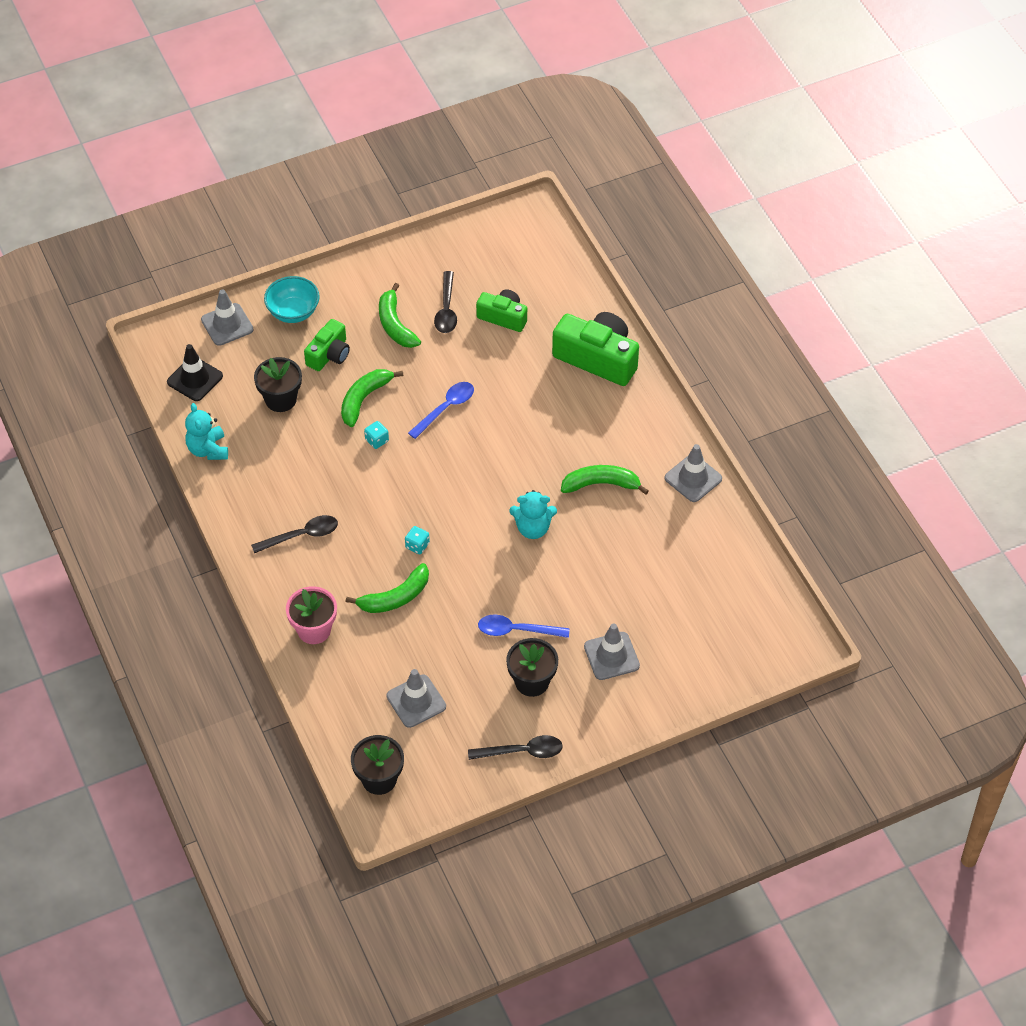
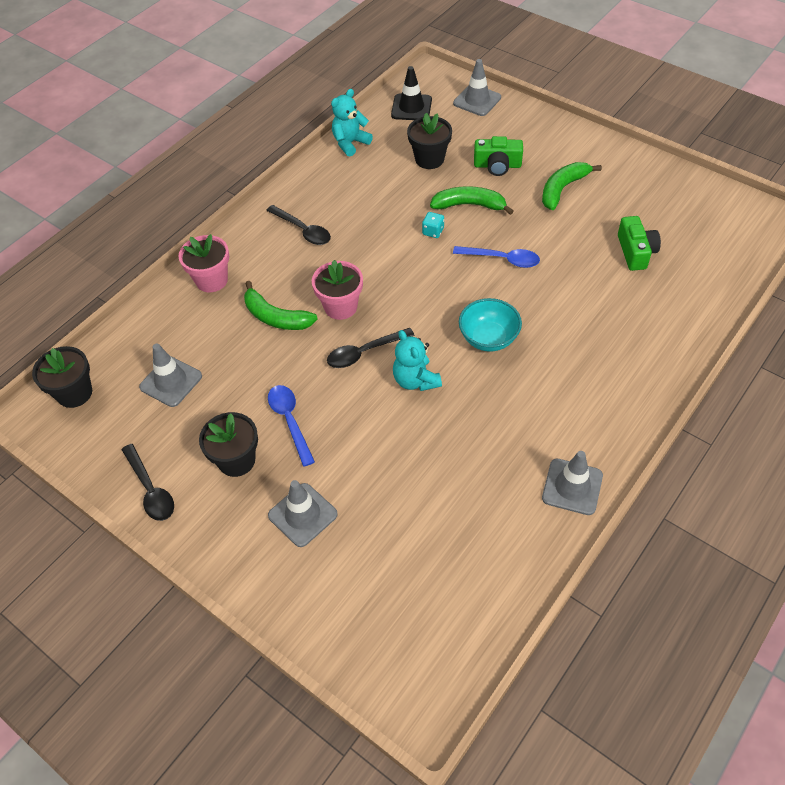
camera: 65 degrees right, 0 degrees up
turquoise bowl [264,276,320,323] -> turquoise bowl moved to [459,298,522,352]
turquoise dice [405,526,430,554] -> pink flower pot [312,260,363,320]
black spoon [434,271,457,333] -> black spoon moved to [327,328,415,368]
green camera [552,312,639,386] -> none
green banana [561,465,649,495] -> none

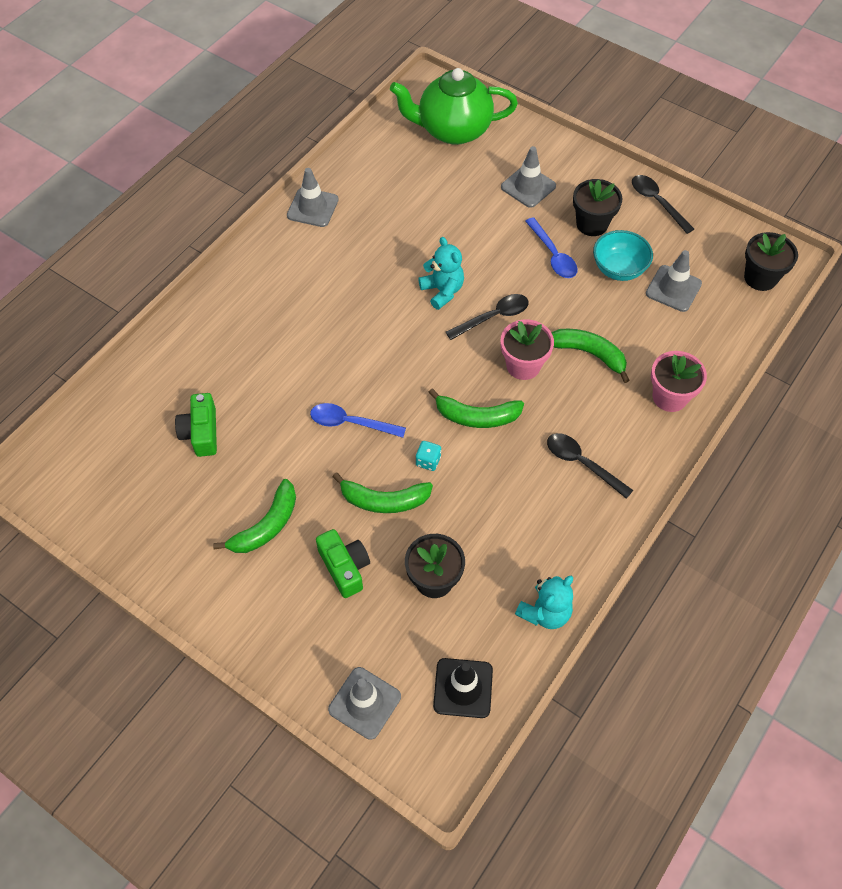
camera: 175 degrees right, 5 degrees up
turquoise bowl [459,298,522,352] -> turquoise bowl moved to [593,230,653,281]
green camera [474,136,523,176] -> green camera turned 60 degrees clockwise [316,529,370,598]
none -> green teapot [390,68,518,145]
none -> green banana [428,389,524,428]

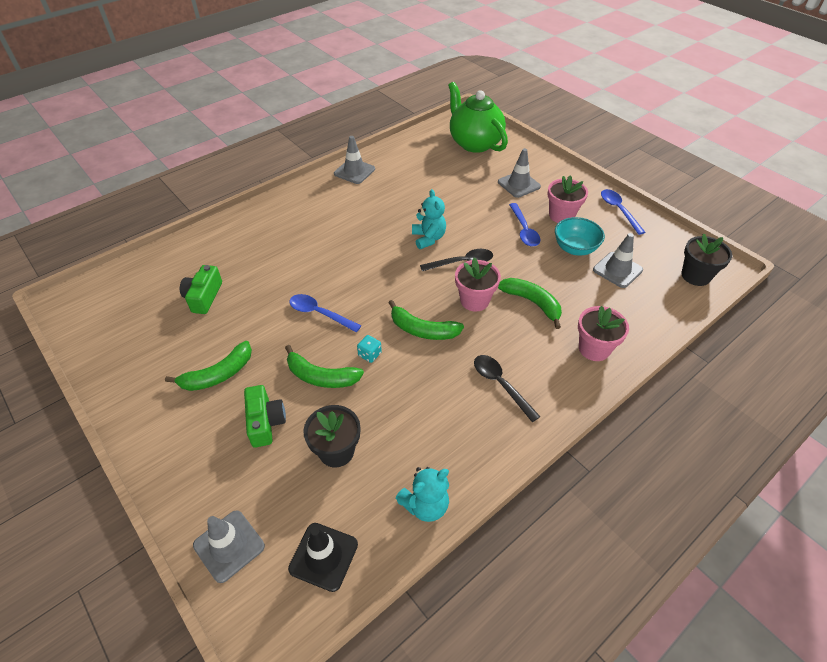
camera: 15 degrees right, 10 degrees down
green teapot [390,68,518,145] -> green teapot turned 45 degrees clockwise [448,82,508,153]
black flower pot [573,179,623,236] -> pink flower pot [547,176,588,223]
black spoon [632,175,694,234] -> blue spoon [601,189,645,235]

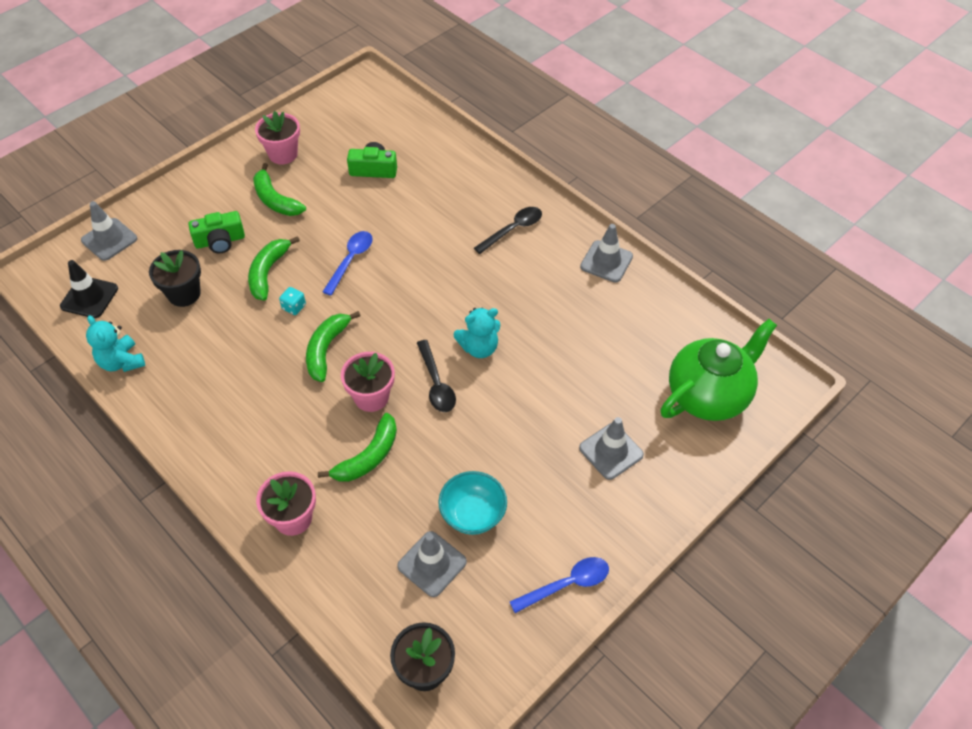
camera: 85 degrees right, 5 degrees up
black spoon [474,355,541,422] -> black spoon moved to [474,207,542,254]
blue spoon [509,203,540,246] -> none
pink flower pot [547,176,588,223] -> pink flower pot moved to [255,111,300,164]

